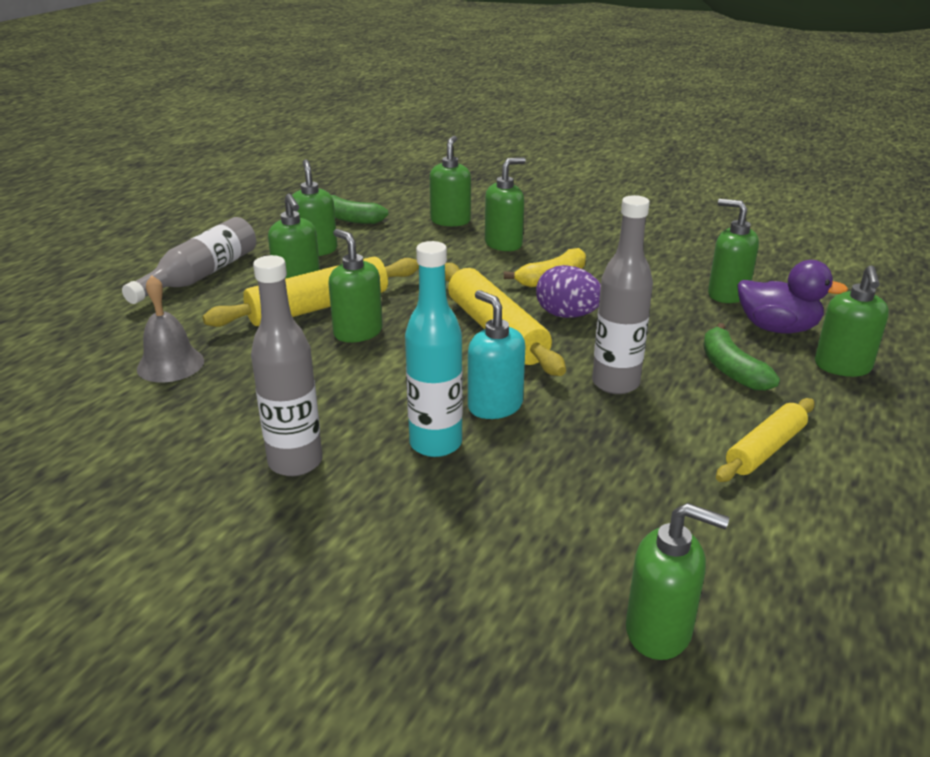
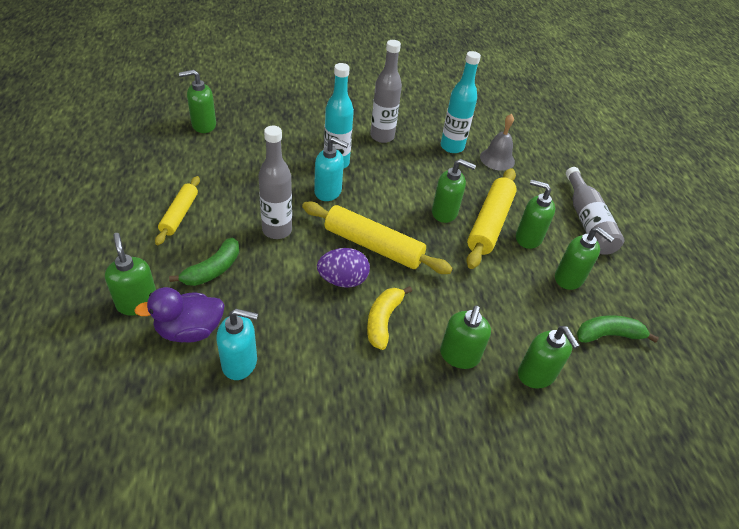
camera: 140 degrees right, 15 degrees up
green banana [703,323,780,391] -> green banana turned 90 degrees clockwise [169,237,239,286]
green soap dispenser [708,199,759,303] -> turquoise soap dispenser [217,309,258,380]
none -> turquoise bottle [441,51,481,153]

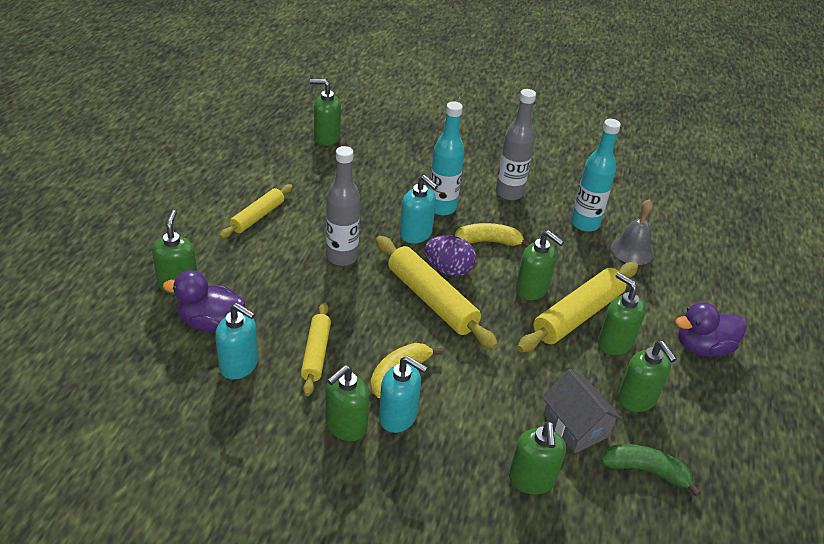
camera: 25 degrees right, 5 degrees down
green banana [169,237,239,286] -> none
purple egg [317,248,370,288] -> purple egg moved to [424,235,476,276]
green soap dispenser [440,305,491,369] -> green soap dispenser moved to [326,365,369,441]
grey bottle [566,167,624,255] -> purple duck [675,302,747,357]
none -> yellow rolling pin [301,302,331,396]
none -> turquoise soap dispenser [379,356,428,433]
none -> yellow banana [455,223,531,247]
none -> grey house [542,369,623,453]

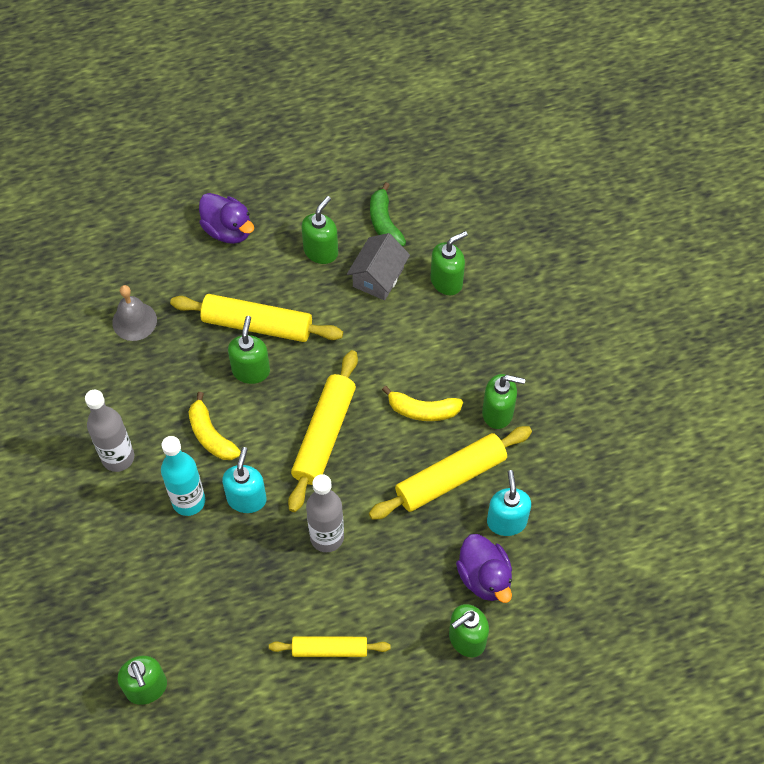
camera: 120 degrees left, 20 degrees up
yellow rolling pin [301,302,331,396] -> yellow rolling pin [369,426,532,520], size x1.63
turquoise soap dispenser [379,356,428,433] -> none
purple egg [424,235,476,276] -> none
turquoise bottle [571,119,621,232] -> none
green soap dispenser [598,272,646,355] -> none

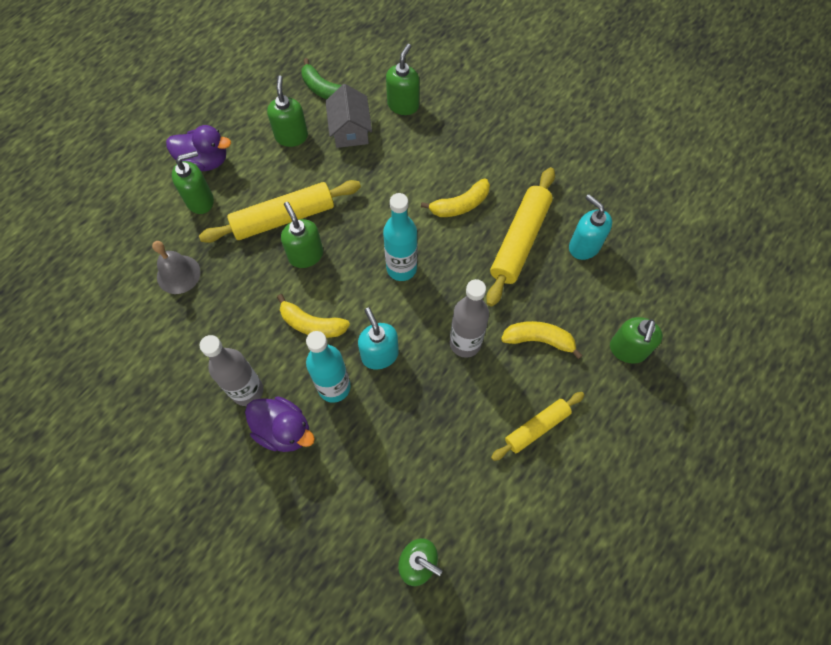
camera: 35 degrees left, 5 degrees up
yellow rolling pin [288,350,358,512] -> turquoise bottle [383,193,417,281]
purple duck [456,534,512,603] -> purple duck moved to [245,396,315,452]
green soap dispenser [482,374,525,429] -> green soap dispenser moved to [172,151,214,214]
none -> yellow banana [501,321,583,359]

